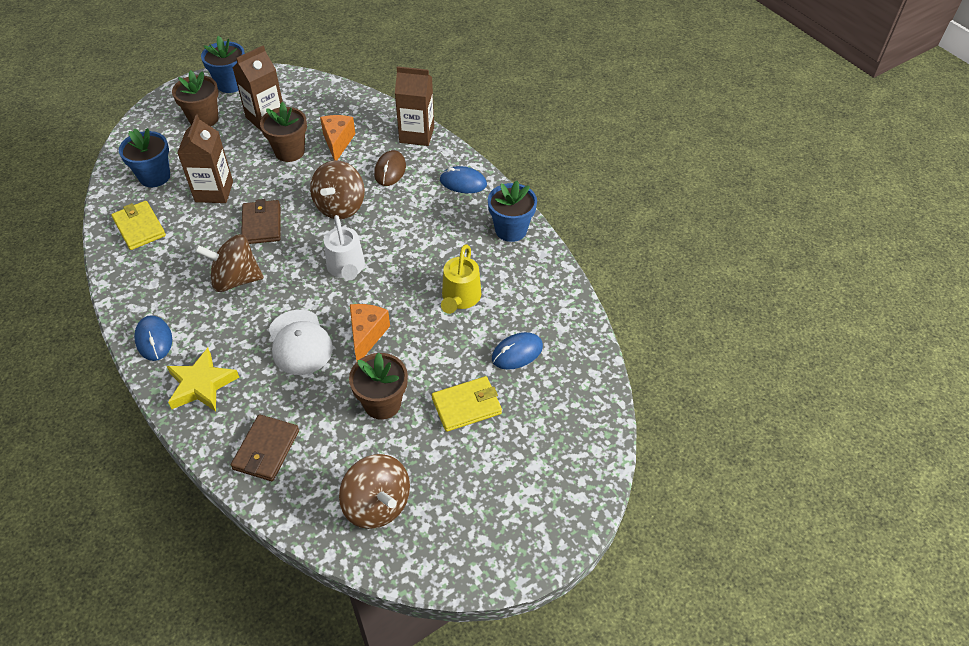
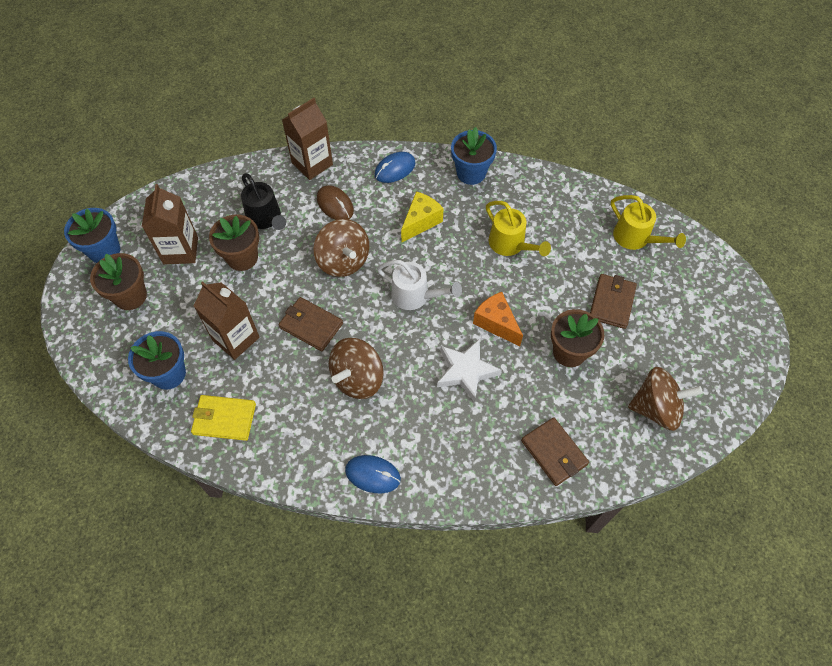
camera: 50 degrees left, 10 degrees up
yellow star [167,348,239,412] -> none
white cap [268,310,333,375] -> white star [437,339,501,403]
orange cheese [320,115,355,160] -> black watering can [241,173,286,230]
yellow wallet [432,376,502,432] -> brown wallet [590,274,637,329]
blue mouse [492,332,543,370] -> none
none -> yellow cheese [401,191,444,242]
none -> yellow watering can [611,195,686,250]

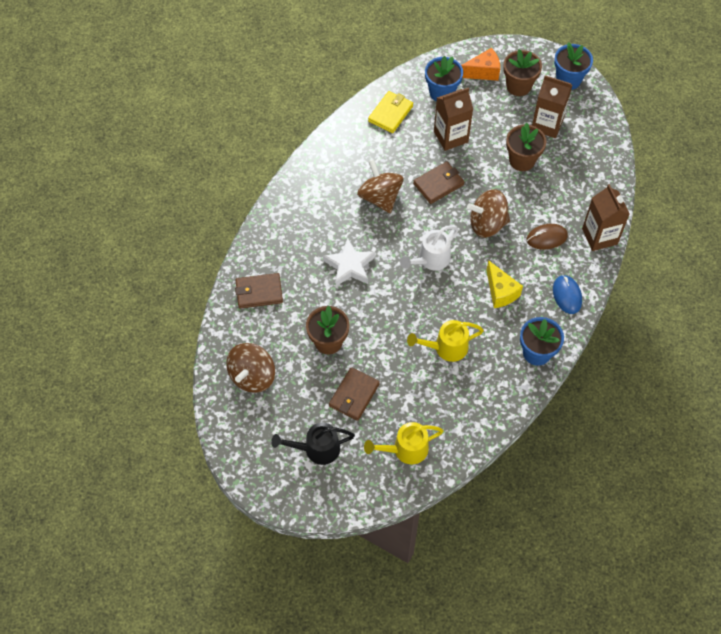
camera: 115 degrees right, 0 degrees up
black watering can [241,173,286,230] -> black watering can moved to [271,422,355,465]
blue mouse [345,455,401,493] -> none
orange cheese [473,292,523,346] -> orange cheese moved to [461,48,500,81]
brown wallet [590,274,637,329] -> brown wallet turned 75 degrees clockwise [329,367,380,421]

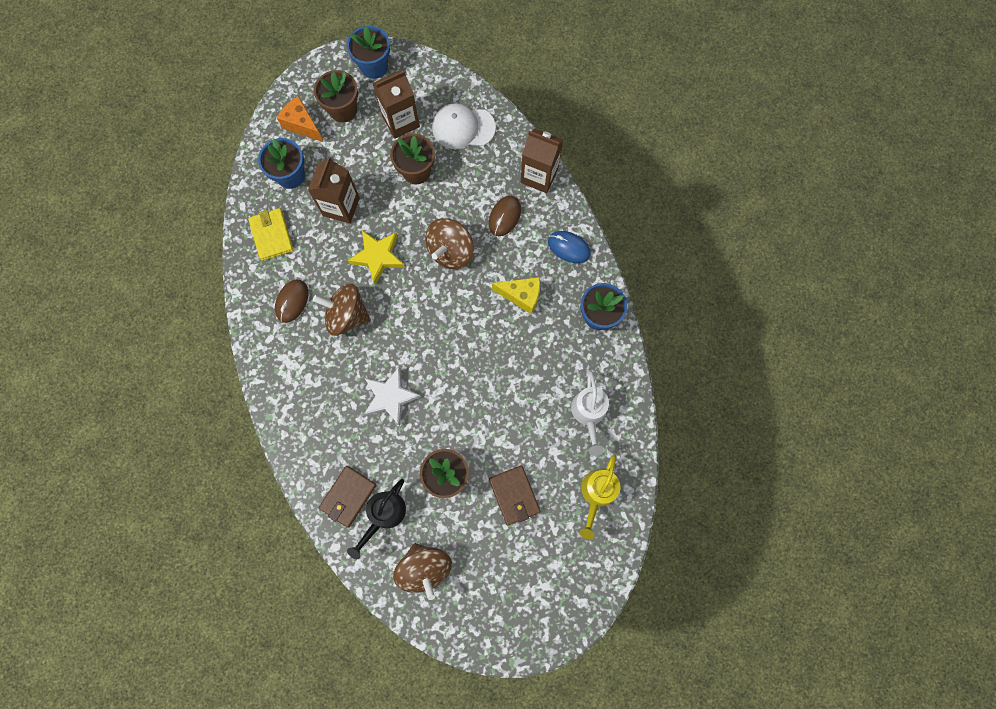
camera: 50 degrees left, 15 degrees up
black watering can [271,422,355,465] -> black watering can moved to [347,479,406,559]
white watering can [400,226,459,270] -> white watering can moved to [571,371,609,456]
yellow watering can [407,320,484,362] -> none
brown wallet [413,162,464,204] -> yellow star [348,230,405,285]
orange cheese [461,48,500,81] -> orange cheese turned 75 degrees counterclockwise [277,96,323,142]
none -> brown mouse [275,280,308,323]
none -> white cap [432,103,496,149]

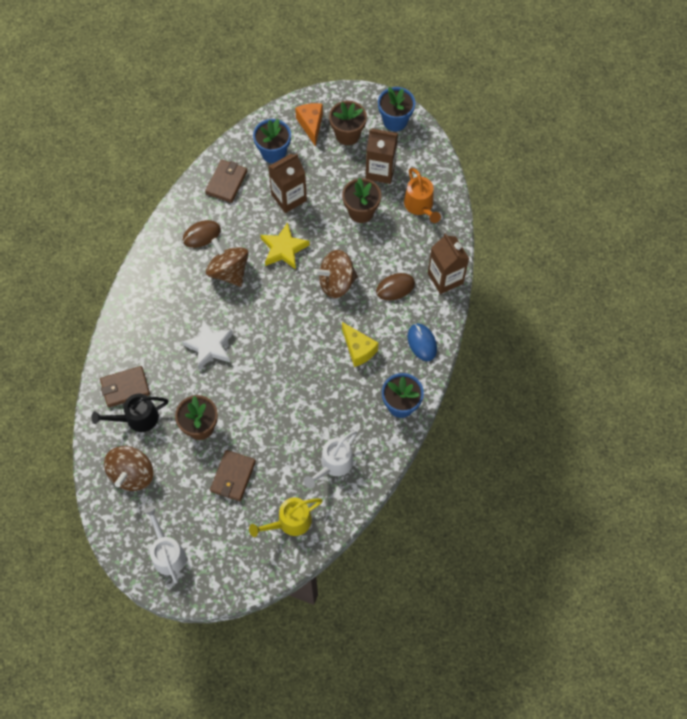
camera: 40 degrees right, 10 degrees down
yellow wallet [248,208,293,261] -> brown wallet [205,160,248,203]
white cap [432,103,496,149] -> orange watering can [404,168,441,223]
none -> white watering can [143,506,186,583]

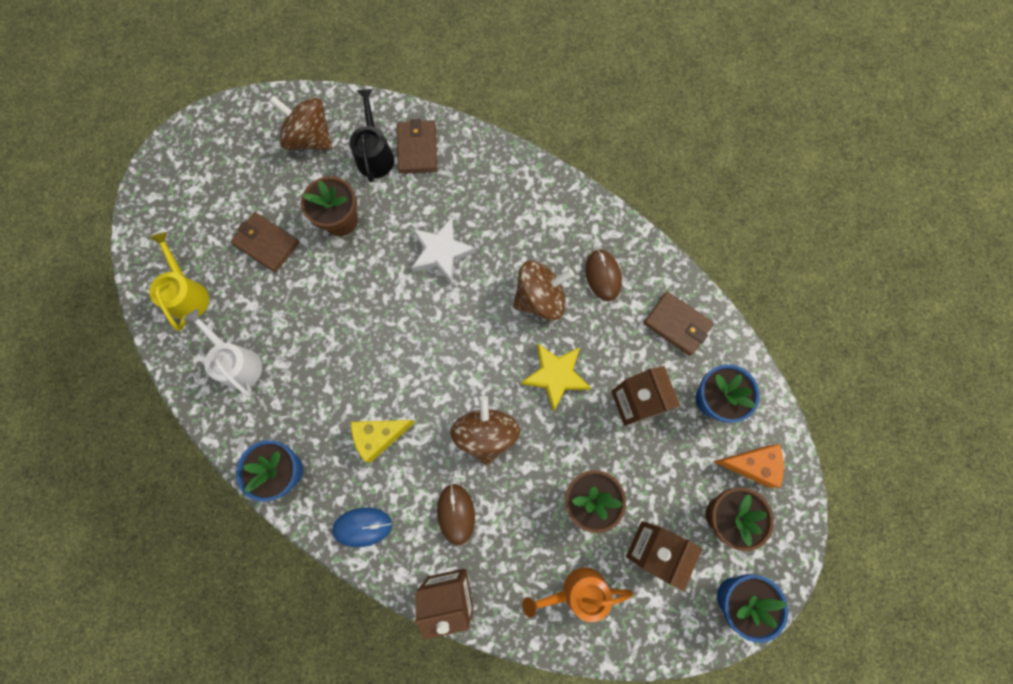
camera: 105 degrees right, 10 degrees up
white watering can [143,506,186,583] -> none

